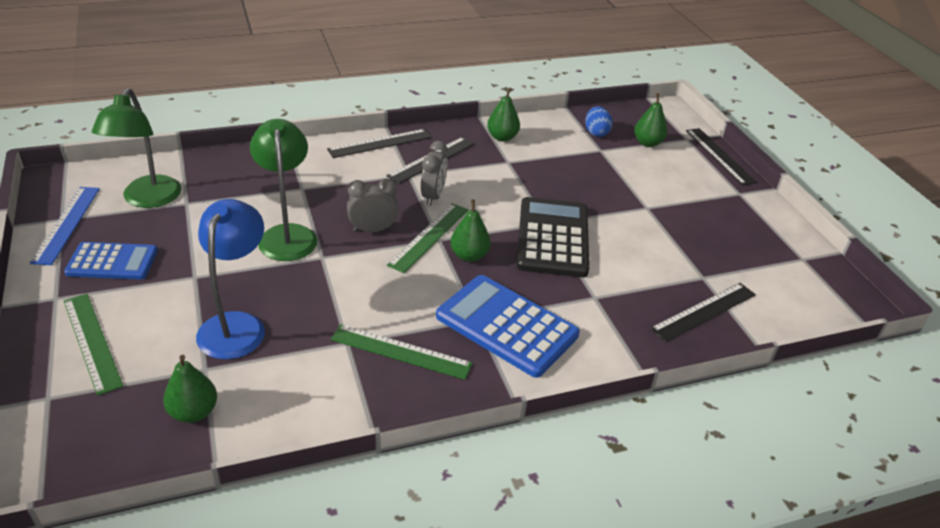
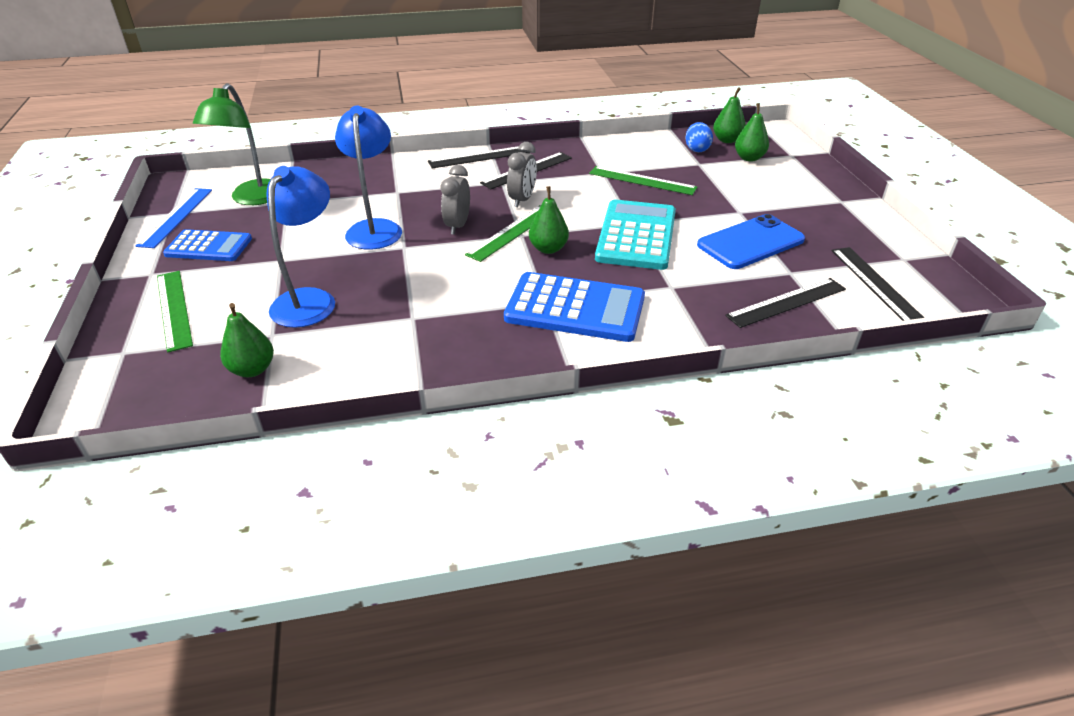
camera: 10 degrees right, 0 degrees up
green lamp [250,119,317,261] -> blue lamp [335,106,402,250]
green ruler [331,324,472,380] -> green ruler moved to [589,166,698,195]
grey clock [347,179,399,232] -> grey clock turned 75 degrees counterclockwise [441,165,470,235]
blue calculator [436,275,580,378] -> blue calculator turned 150 degrees clockwise [504,272,645,342]
green pear [487,88,520,142] -> green pear moved to [713,87,746,143]
black calculator [517,197,589,278] -> turquoise calculator [595,200,676,270]
black ruler [686,128,757,186] -> black ruler moved to [831,247,924,321]
none -> blue phone [697,214,805,269]

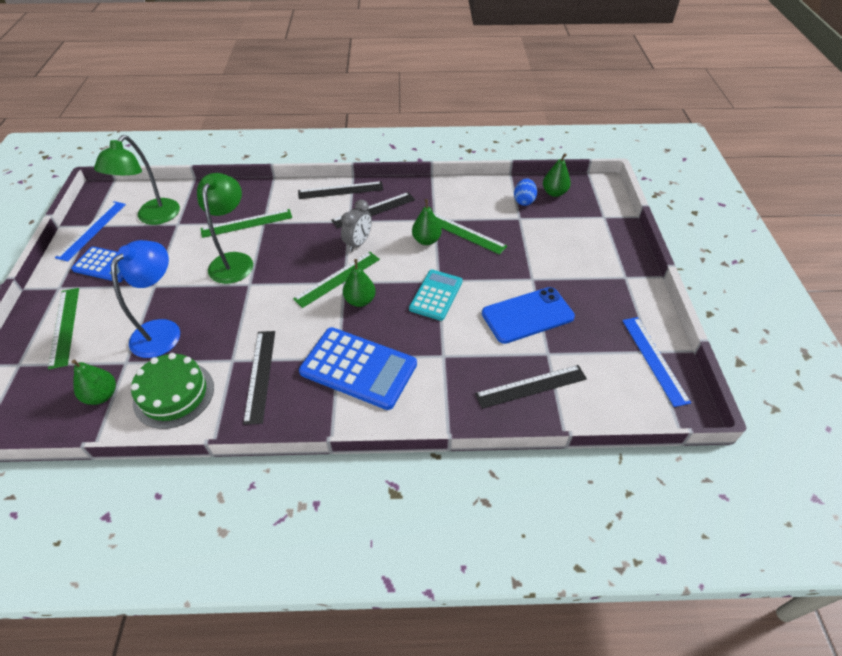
camera: 10 degrees right, 10 degrees up
blue lamp [335,106,402,250] -> green lamp [197,173,253,284]
grey clock [441,165,470,235] -> none
turquoise calculator [595,200,676,270] -> turquoise calculator [409,270,463,321], size x0.64
green pear [735,103,769,161] -> green pear moved to [412,199,442,245]
black ruler [831,247,924,321] -> black ruler moved to [243,331,275,425]
none -> green cake [131,353,214,429]
none -> green ruler [200,209,292,238]
none -> blue ruler [622,317,691,407]

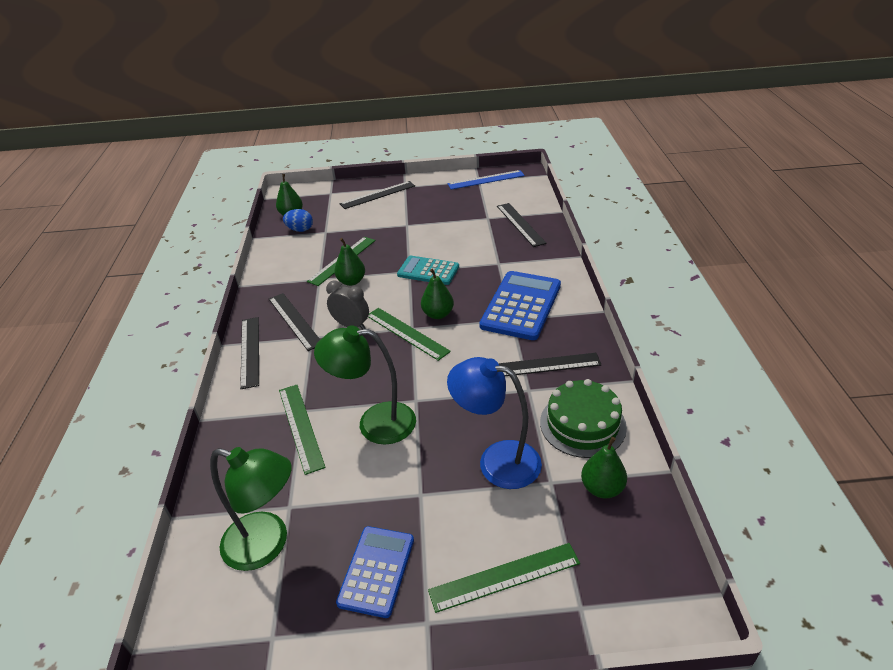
camera: 90 degrees left, 10 degrees down
blue ruler [55,201,126,262] -> none
blue phone [482,287,575,344] -> none
none -> black ruler [339,181,415,209]

